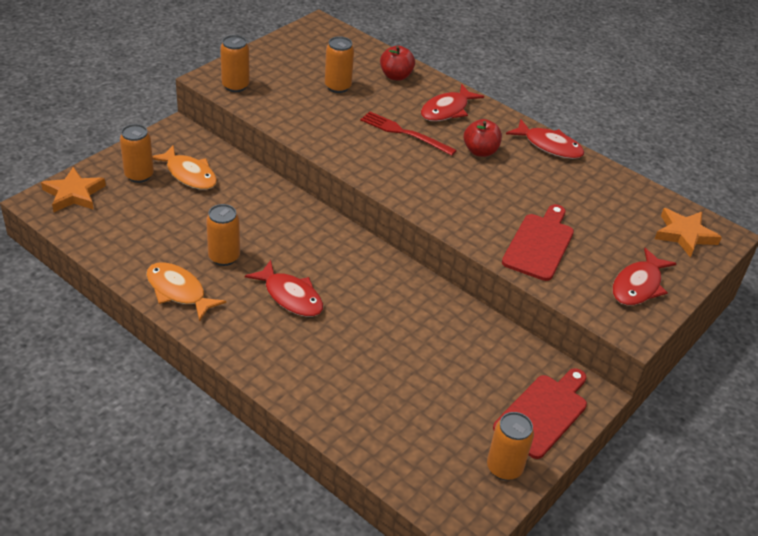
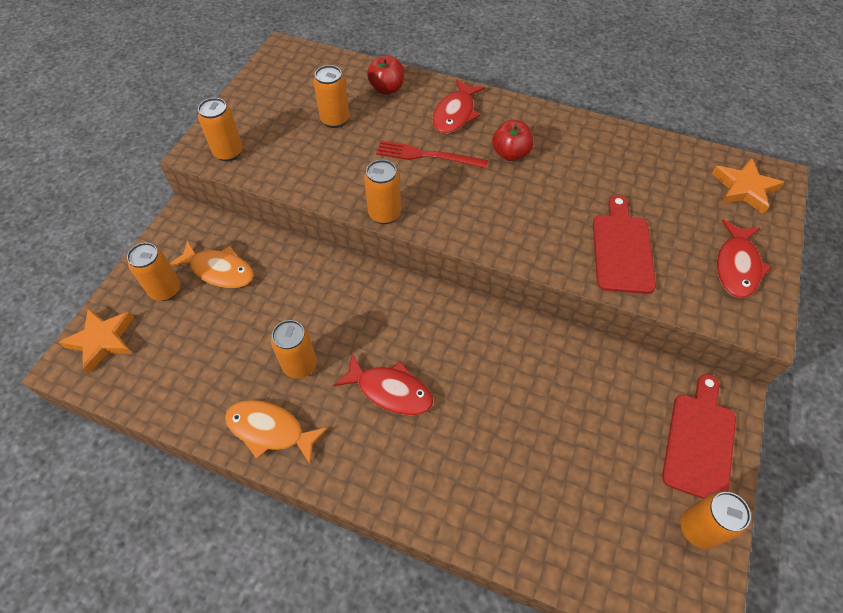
camera: 15 degrees left, 15 degrees up
red fish [506,119,584,159] -> none
none -> orange can [364,160,401,224]

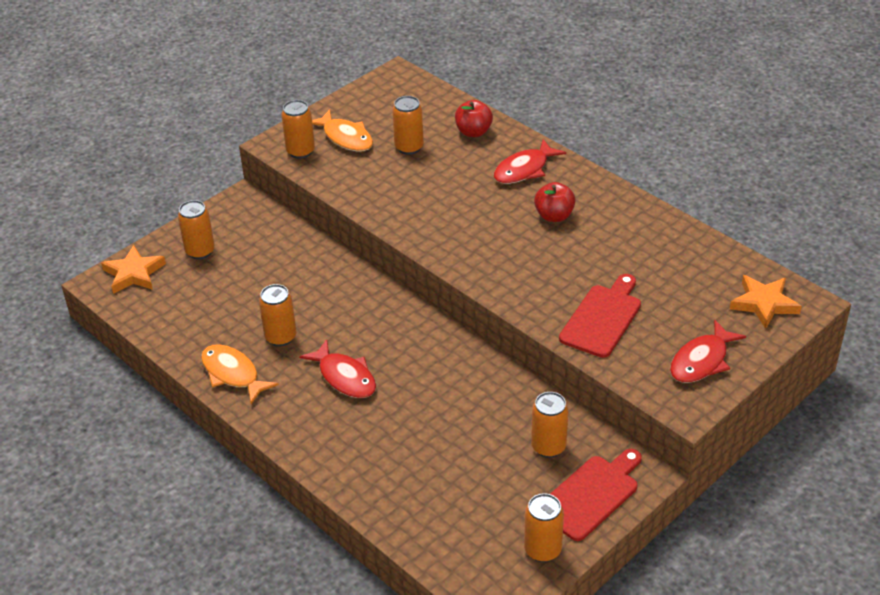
camera: 25 degrees right, 15 degrees down
orange fish [169,240,254,288] -> orange fish moved to [312,109,373,152]
orange can [364,160,401,224] -> orange can moved to [531,392,568,458]
red fork [376,141,488,169] -> none

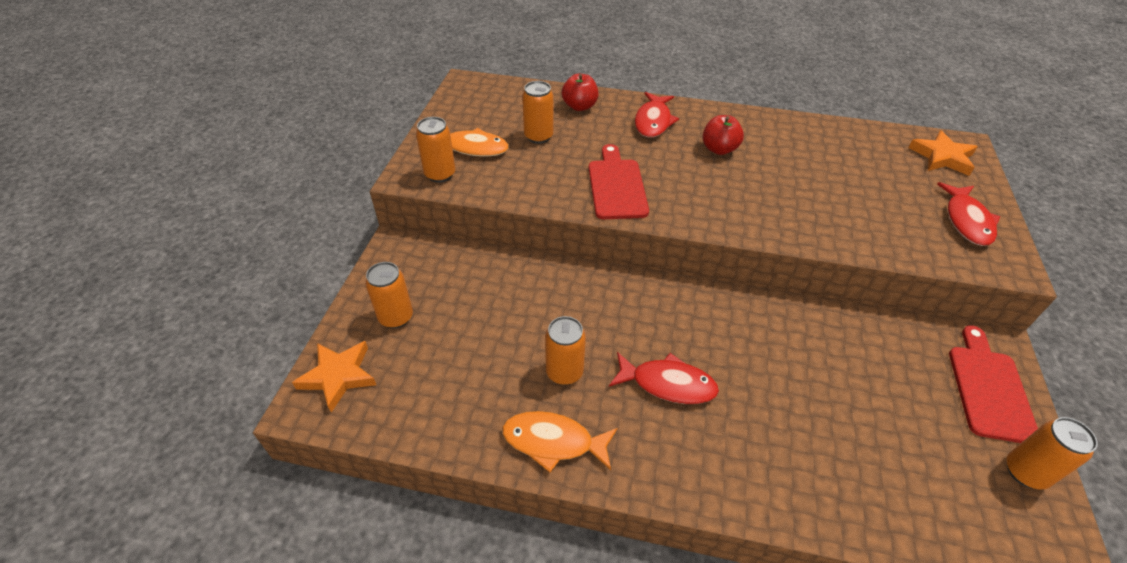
camera: 35 degrees left, 5 degrees up
orange can [531,392,568,458] -> none
red cutting board [559,274,641,358] -> red cutting board moved to [589,144,649,219]

